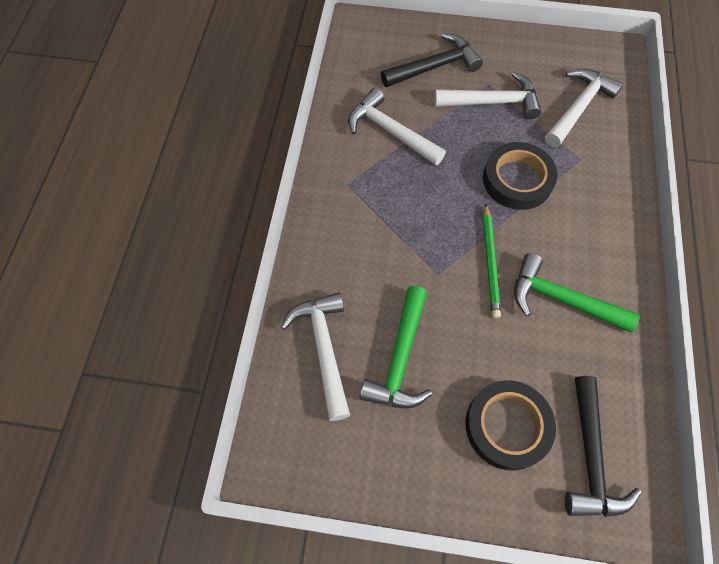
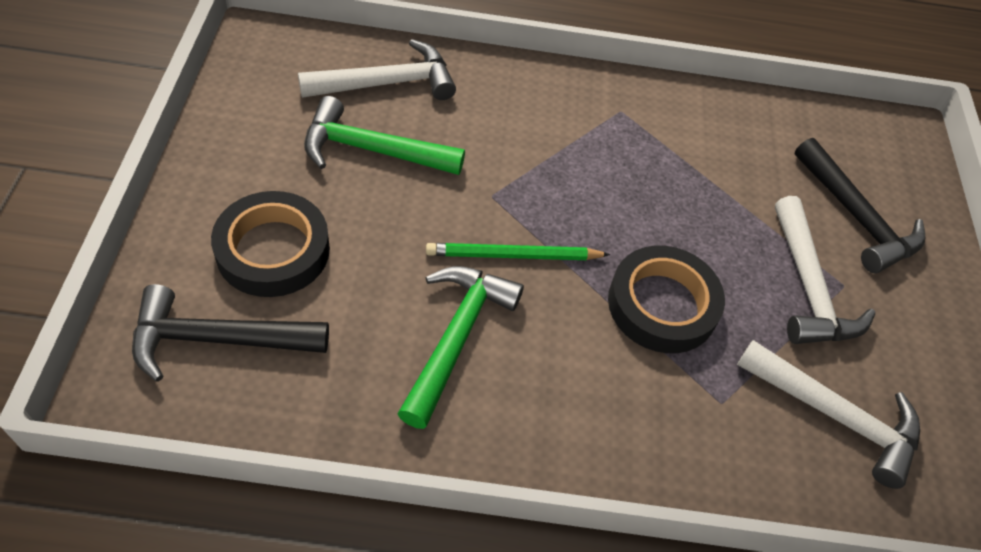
camera: 80 degrees right, 10 degrees down
white hammer [348,88,446,165] -> none

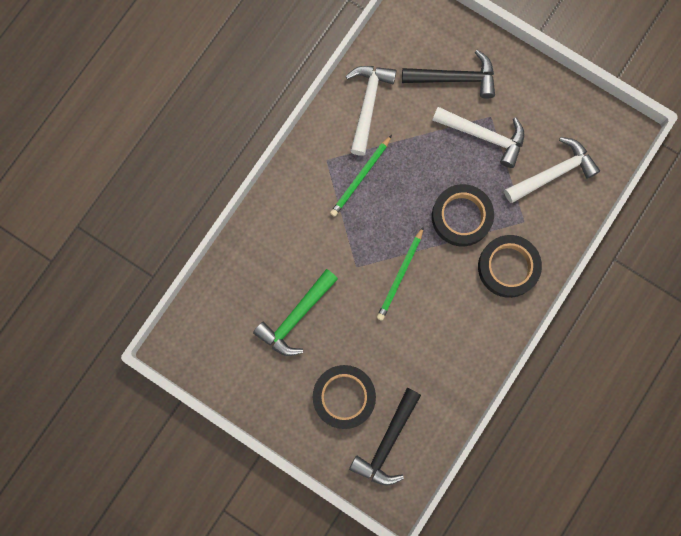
camera: 55 degrees left, 25 degrees up
white hammer [298,39,456,100] -> white hammer moved to [346,66,397,156]
green hammer [397,266,524,429] -> none
none -> green pencil [330,135,392,217]
none -> black tape [478,235,542,298]

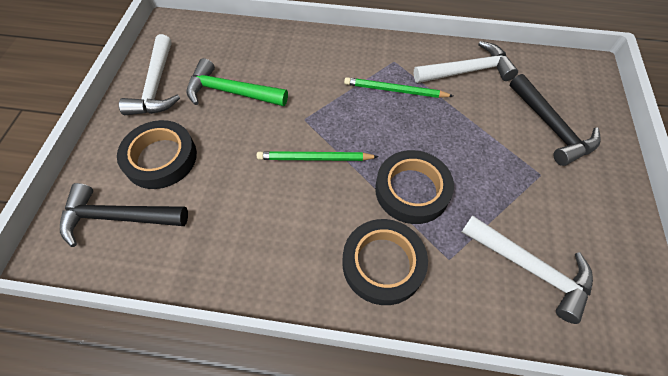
camera: 65 degrees right, 20 degrees down
white hammer [432,107,524,168] -> white hammer moved to [119,34,180,115]

